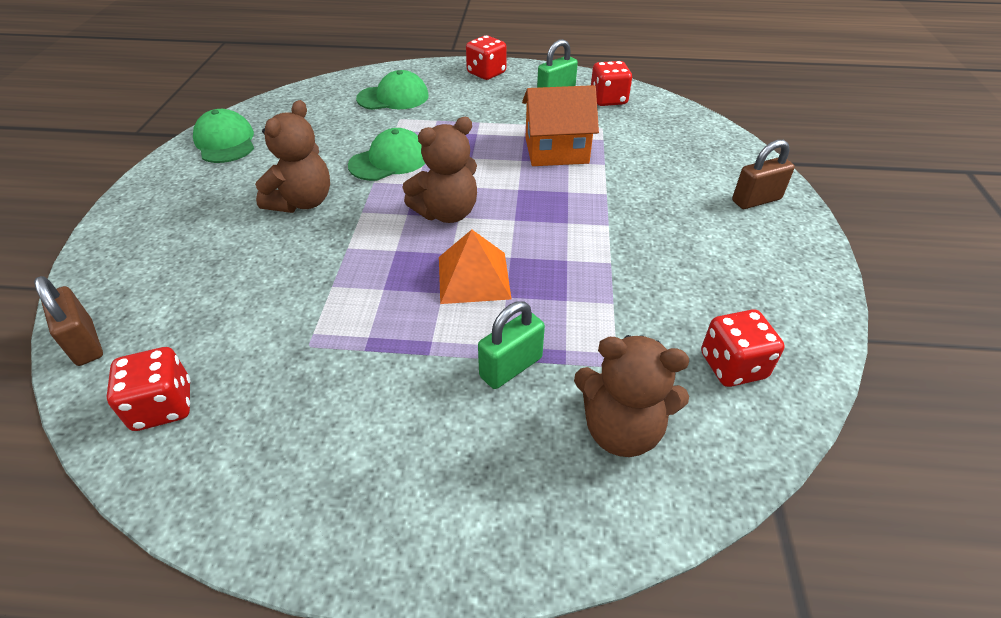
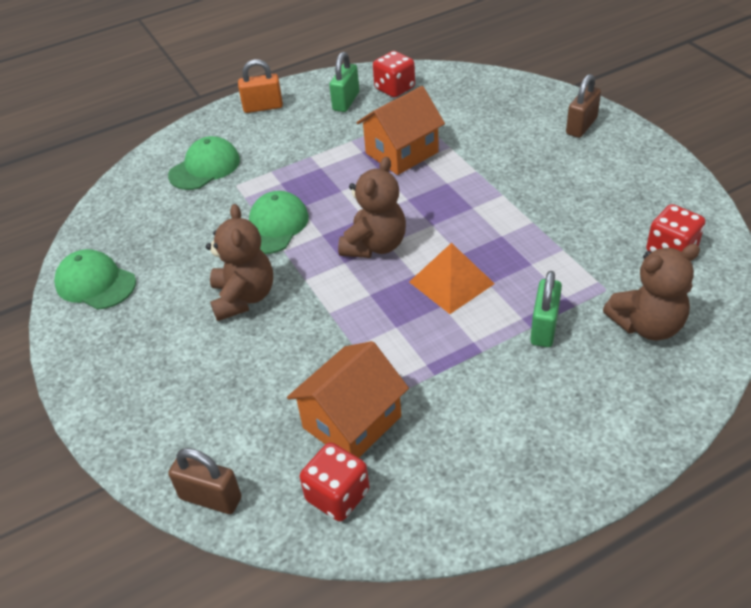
camera: 30 degrees left, 0 degrees up
red dice [466,35,507,80] -> orange padlock [238,59,283,113]
none -> orange house [287,341,409,458]

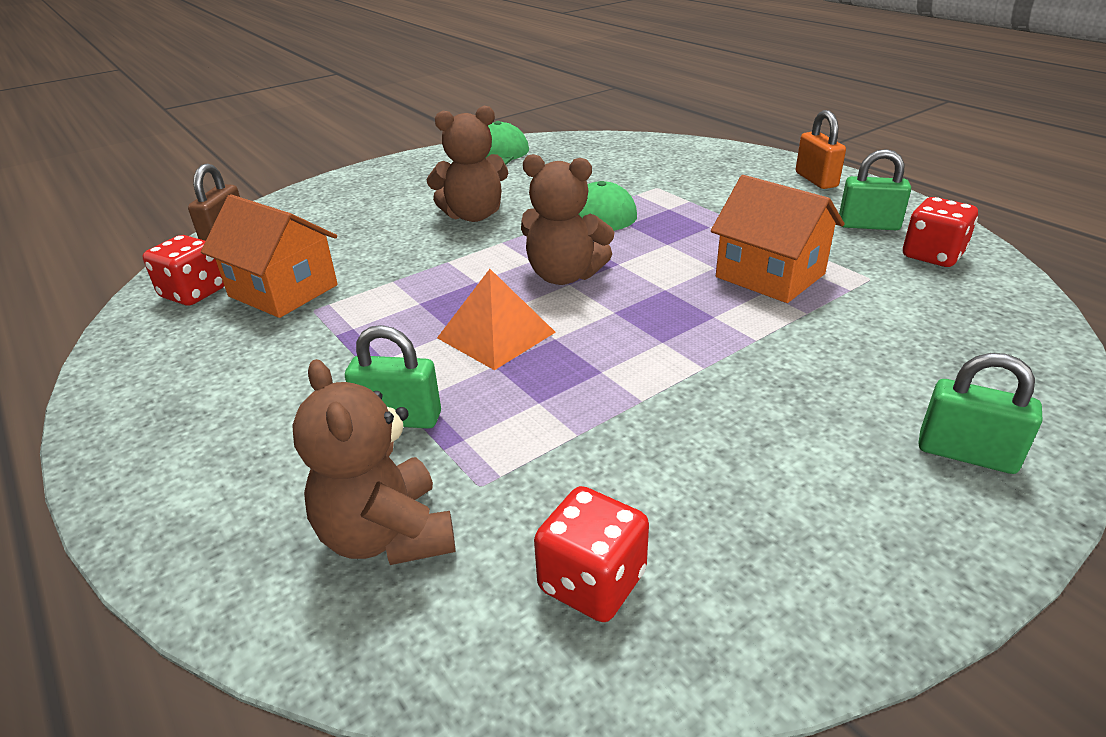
camera: 80 degrees right, 10 degrees down
green cap [168,136,240,190] -> none
brown padlock [566,74,601,138] -> green padlock [919,353,1042,474]

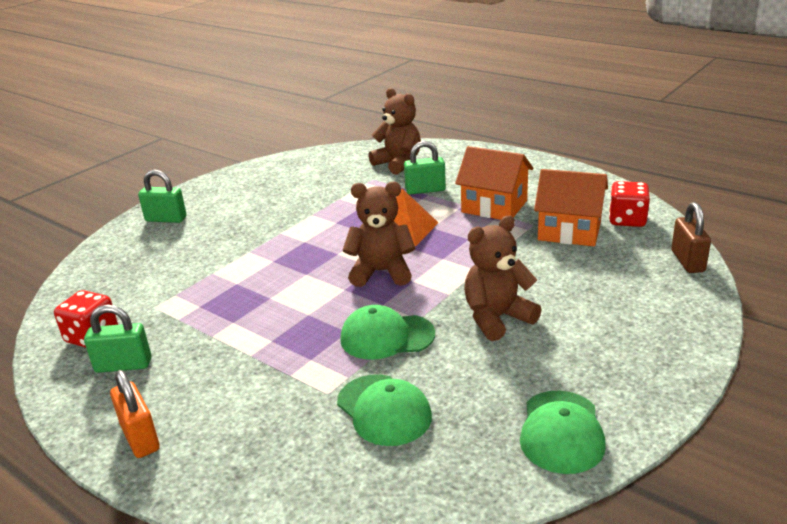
camera: 165 degrees right, 5 degrees down
red dice [534,486,649,622] -> none
orange house [711,175,845,303] -> orange house moved to [455,146,533,220]
none -> green cap [337,374,432,446]

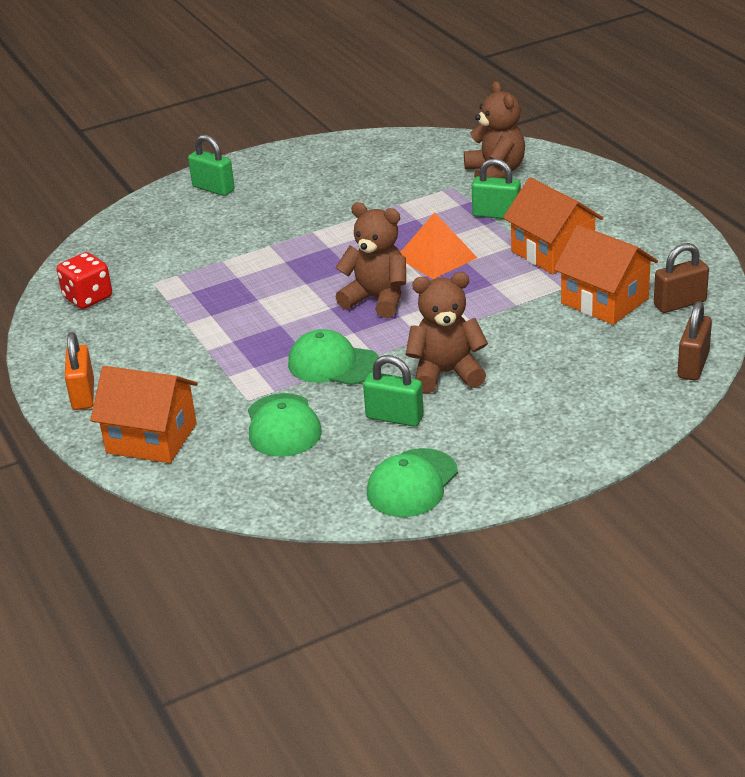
camera: 25 degrees right, 5 degrees up
green padlock [84,305,151,373] -> green padlock moved to [363,355,424,427]
red dice [609,181,650,227] -> brown padlock [654,243,709,313]
none -> orange house [90,366,198,463]

